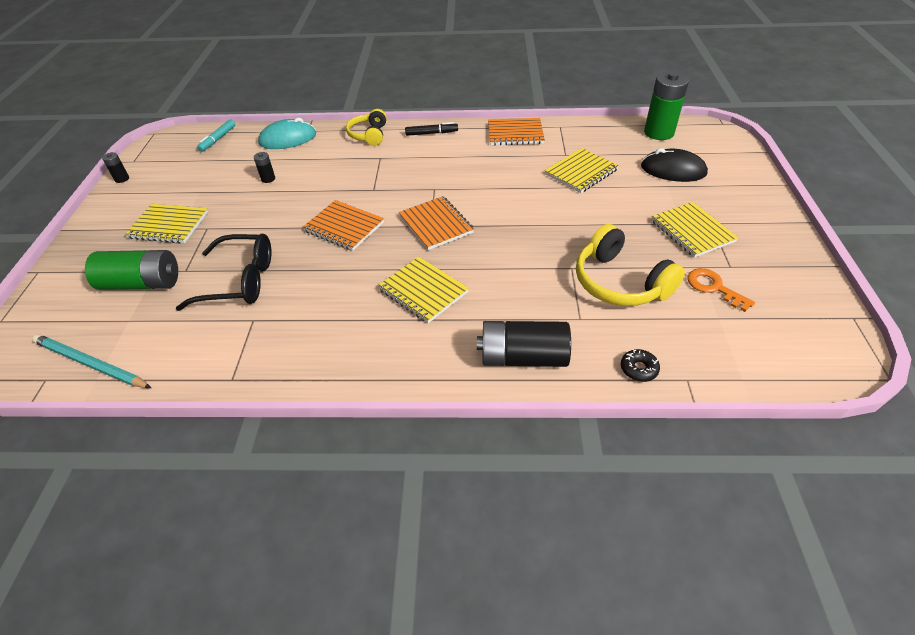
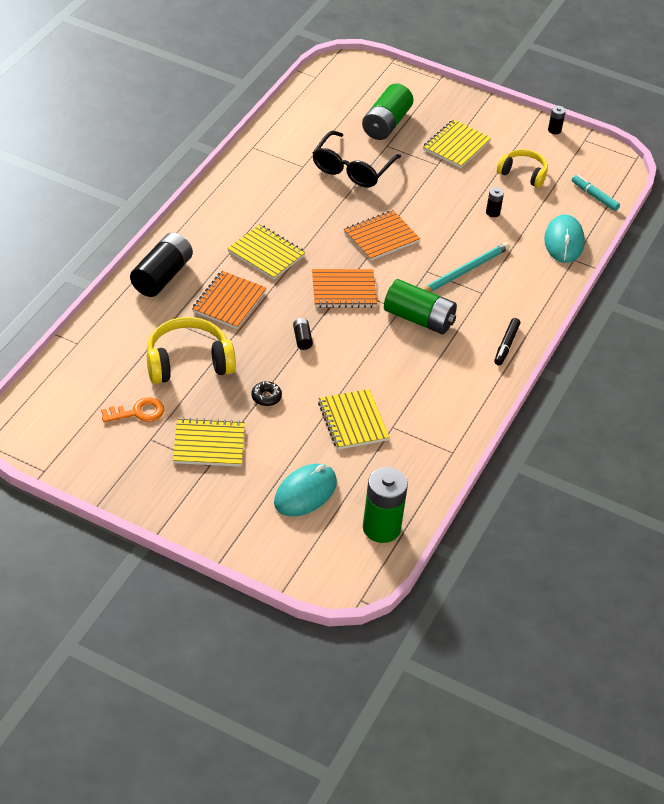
camera: 110 degrees right, 0 degrees up
turquoise pencil [32,334,151,388] -> turquoise pencil moved to [423,242,510,292]
yellow headphones [346,109,387,146] -> yellow headphones moved to [497,149,548,188]
yellow notebook [378,257,469,323] -> yellow notebook turned 60 degrees clockwise [227,224,306,280]
orange notebook [488,118,545,145] -> orange notebook moved to [192,271,266,329]
black donut [621,349,660,382] -> black donut moved to [251,381,282,406]
black mouse [641,148,708,182] -> turquoise mouse [274,464,337,517]
none -> black battery [293,318,313,350]
none -> green battery [384,279,457,334]

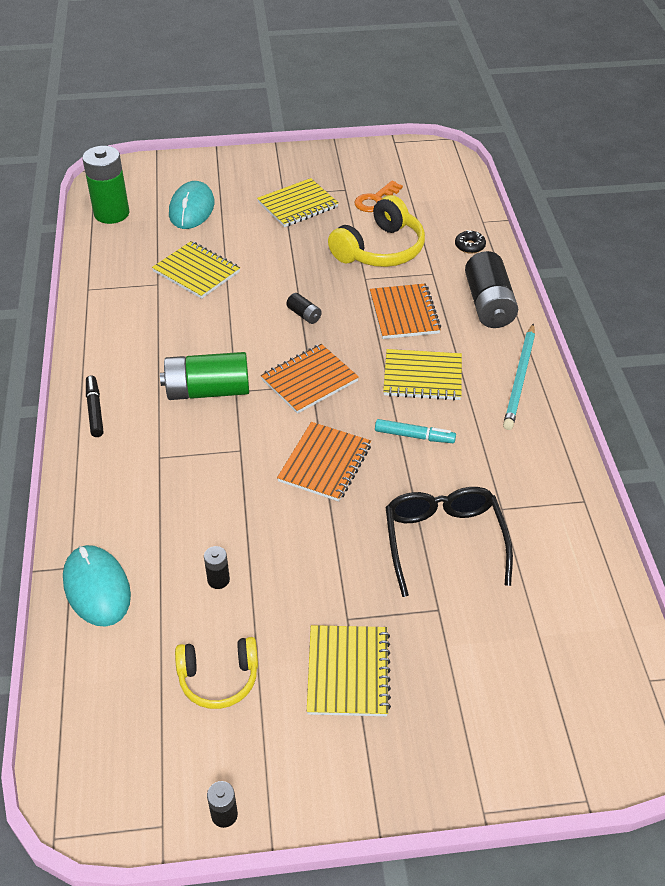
camera: 150 degrees right, 0 degrees up
black donut [251,381,282,406] -> black donut moved to [455,230,486,254]
green battery [362,83,413,140] -> none
turquoise pencil [423,242,510,292] -> turquoise pencil moved to [503,323,535,430]
turquoise marker [572,175,620,211] -> turquoise marker moved to [375,419,456,443]

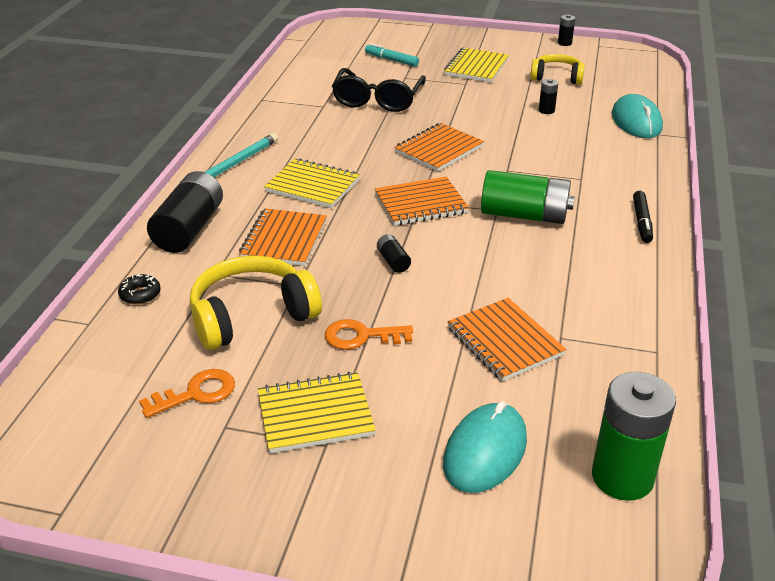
camera: 160 degrees left, 10 degrees down
yellow notebook [152,241,240,299] -> orange notebook [447,298,566,381]
turquoise marker [375,419,456,443] -> turquoise marker moved to [365,43,419,66]
none -> orange key [325,319,413,350]

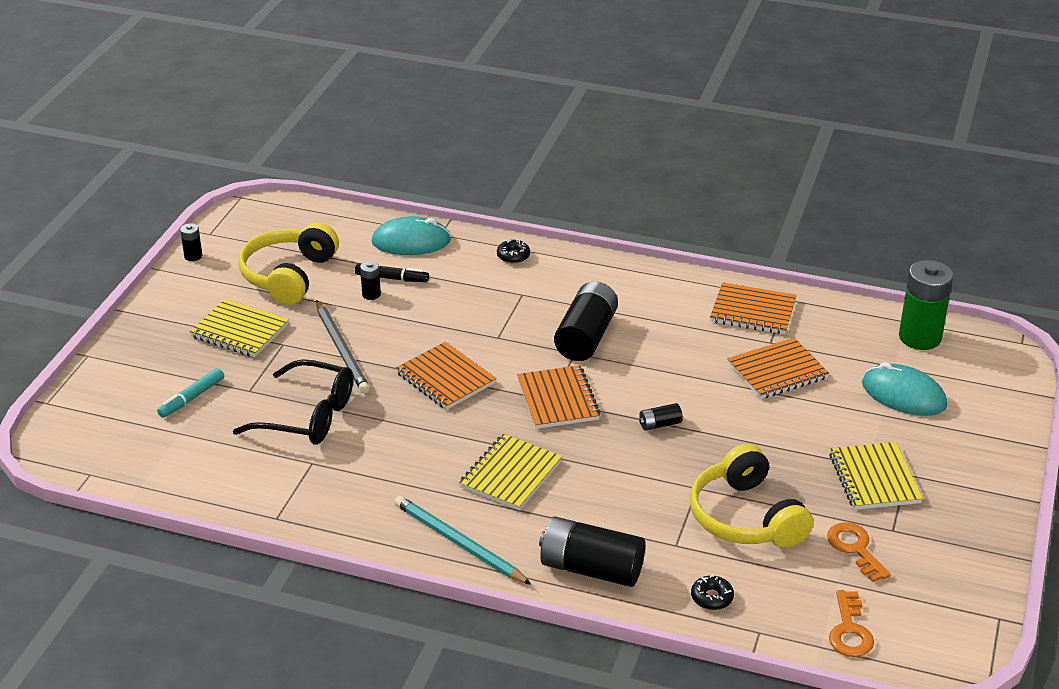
camera: 85 degrees left, 0 degrees up
orange notebook [239,208,327,266] -> orange notebook moved to [710,282,797,334]
orange key [325,319,413,350] -> orange key moved to [829,590,874,657]
green battery [481,170,575,224] -> black battery [554,281,618,361]
yellow headphones [530,54,585,85] -> yellow headphones [238,222,339,305], size x1.57
black marker [633,191,653,243] -> black marker moved to [355,263,429,282]
none -> grey pencil [316,300,370,393]
none -> black donut [497,239,530,264]

